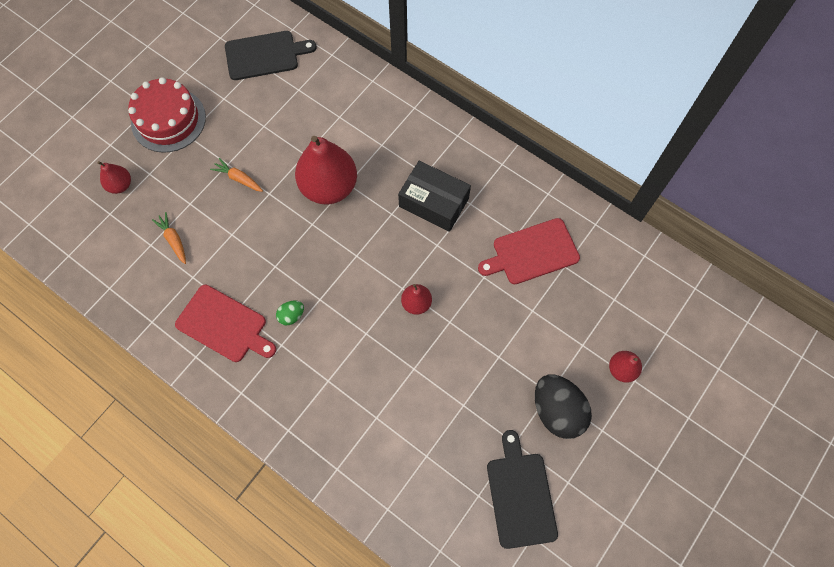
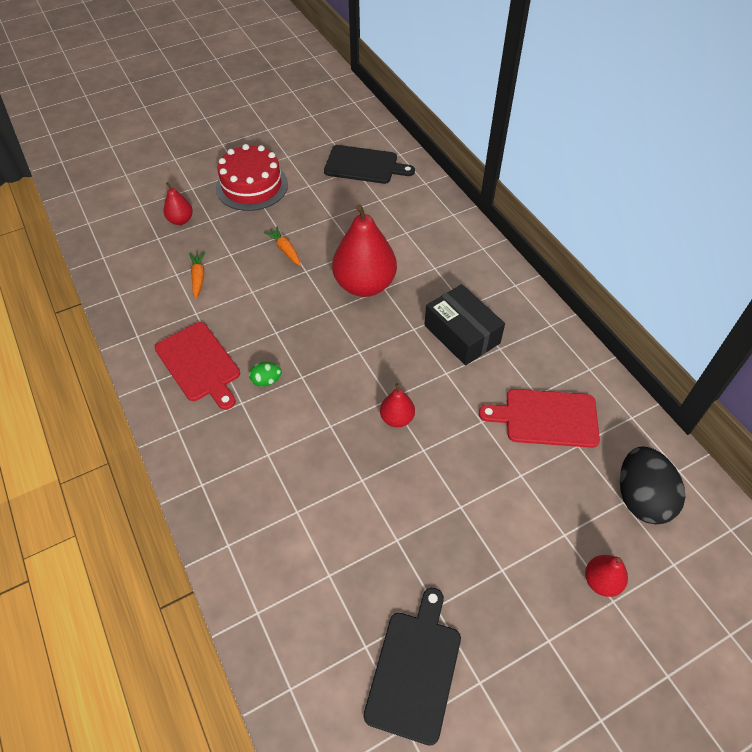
camera: 25 degrees right, 15 degrees down
black egg [535,375,592,439] -> black egg moved to [620,446,685,524]

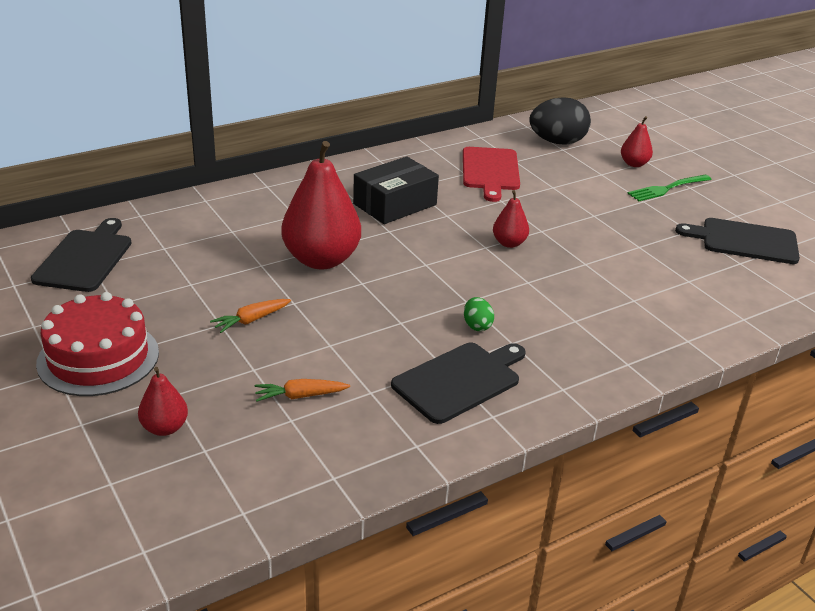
camera: 95 degrees left, 20 degrees down
red cutting board [155,322,240,410] -> black cutting board [391,343,526,424]
none -> green fork [627,175,712,201]

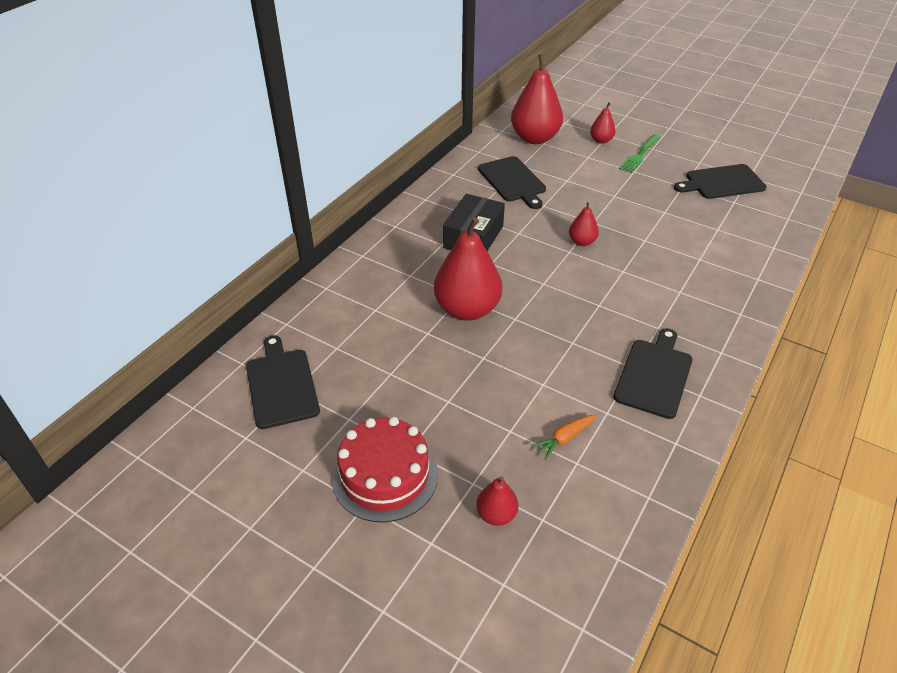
camera: 25 degrees left, 10 degrees up
orange carrot [210,299,291,333] -> none
red cutting board [463,147,520,202] -> black cutting board [478,156,546,209]
green egg [464,297,494,331] -> none
black egg [529,97,591,145] -> red pear [511,54,563,144]

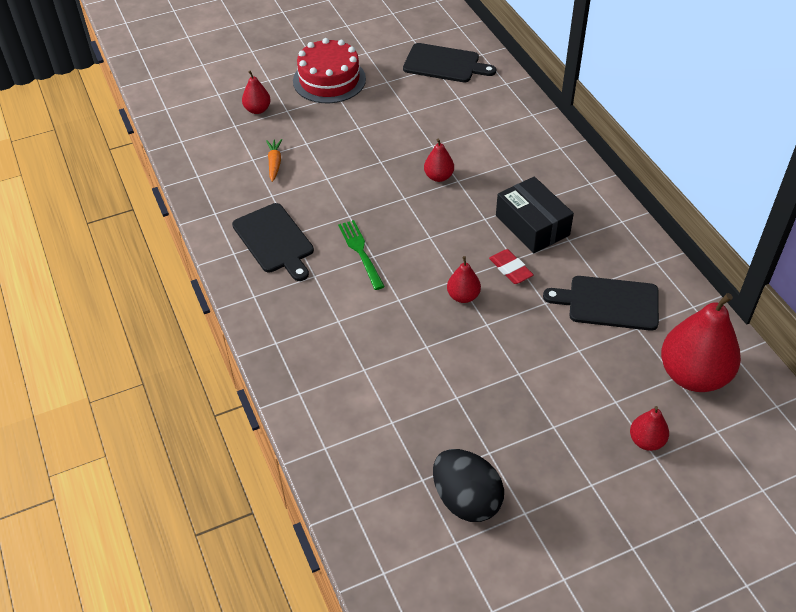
camera: 125 degrees right, 5 degrees up
red pear [434,218,502,321] -> red pear [424,139,454,182], size x0.48
green fork [619,135,661,173] -> green fork moved to [338,220,385,290]
black cutting board [674,164,767,199] -> black egg [433,449,504,522]
none -> red eraser [489,249,534,284]

